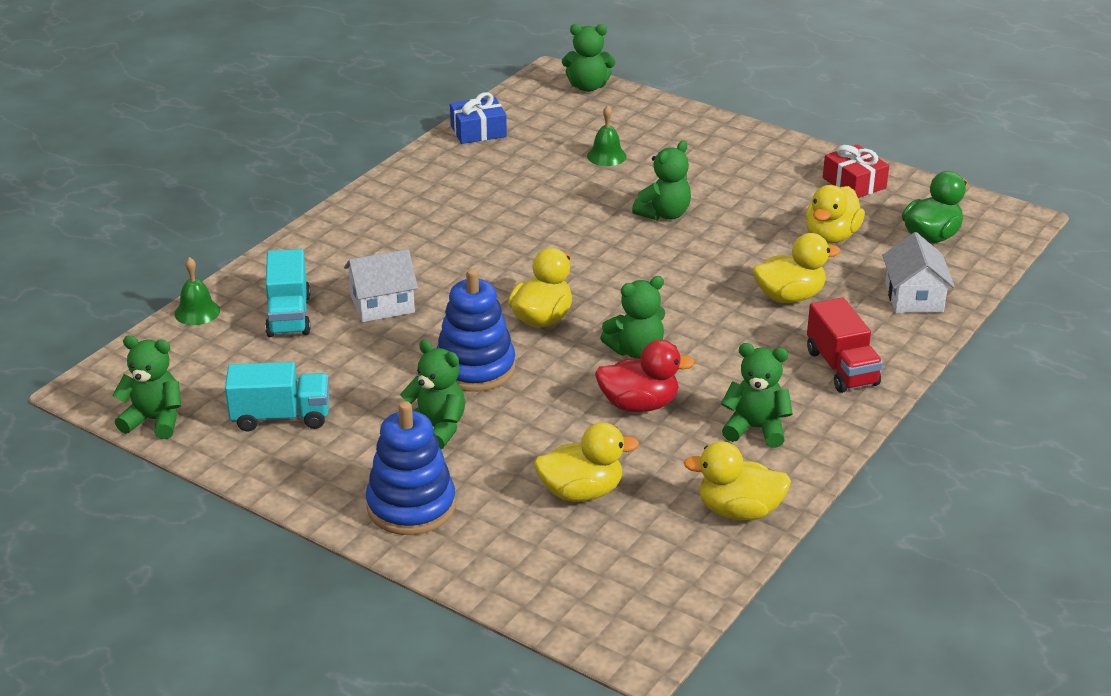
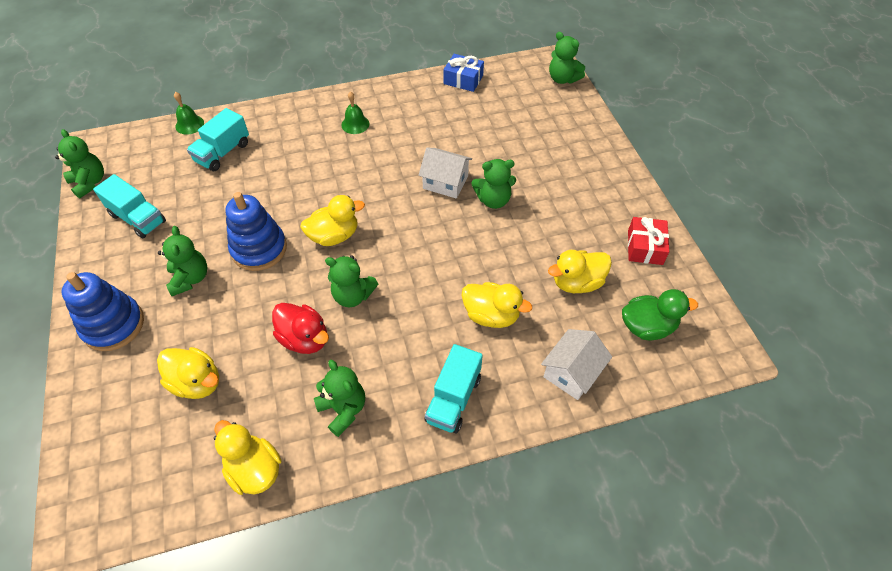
camera: 40 degrees right, 20 degrees up
white house [344,249,418,322] -> white house moved to [419,148,472,199]
green bell [587,105,627,166] -> green bell moved to [341,91,369,134]
red truck [807,297,883,393] -> turquoise truck [424,344,483,433]

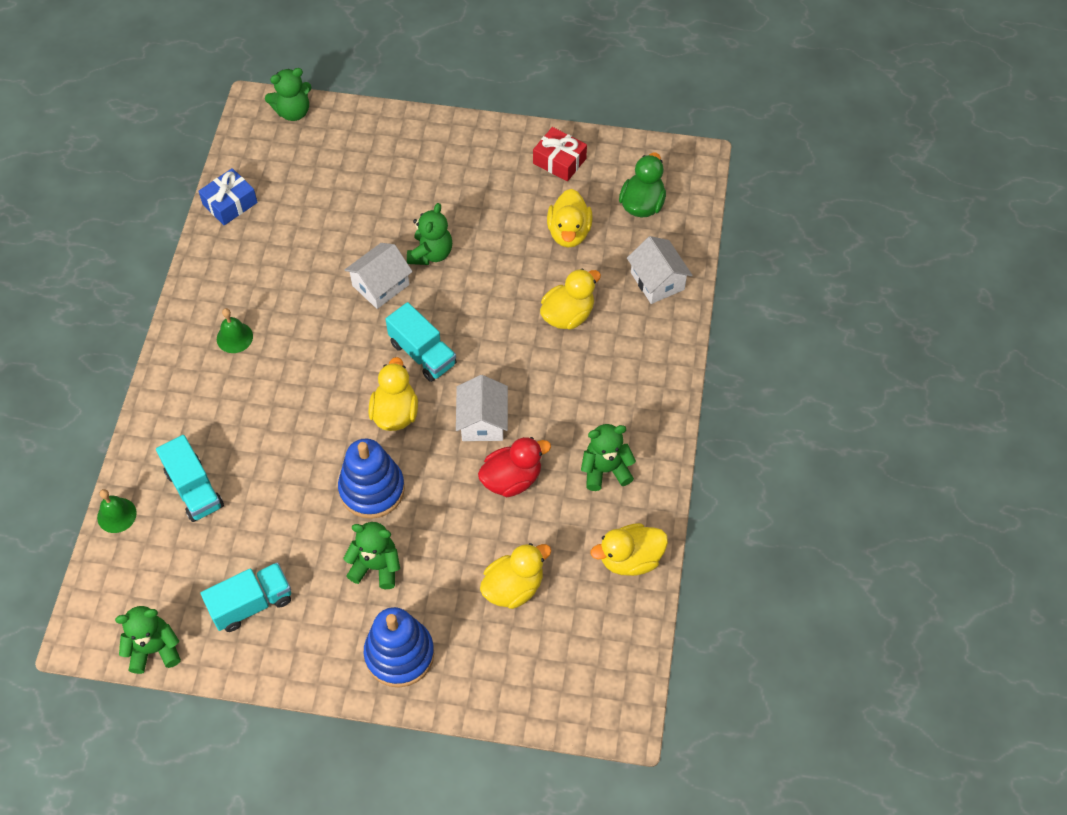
camera: 65 degrees left, 5 degrees up
green teddy bear [325,256,378,307] -> white house [456,375,508,441]
turquoise truck [424,344,483,433] -> turquoise truck moved to [386,302,457,382]

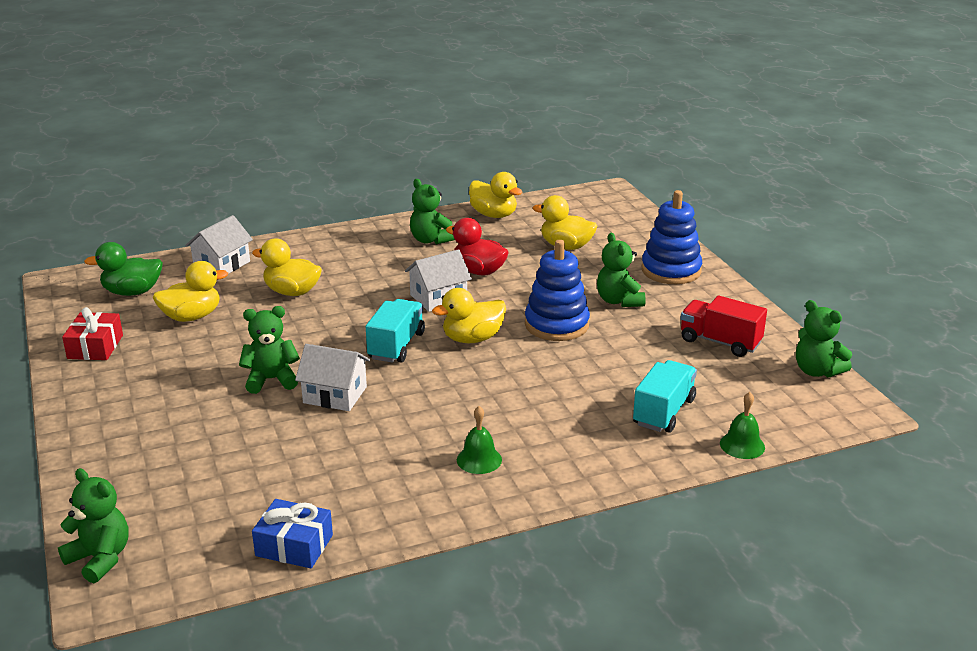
camera: 120 degrees left, 30 degrees down
turquoise truck [201,562,291,632] -> red truck [680,296,767,357]

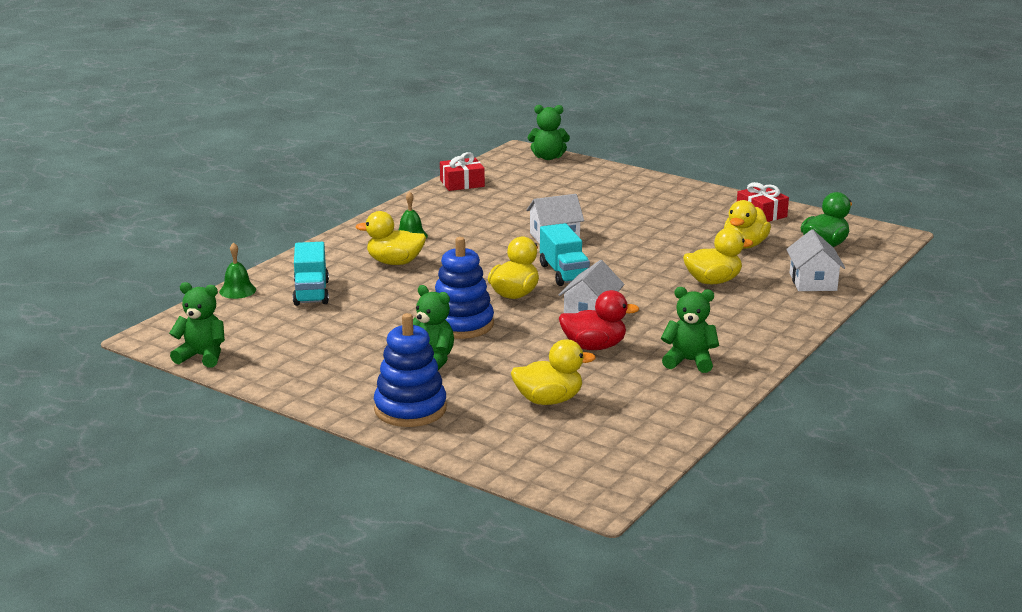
camera: 145 degrees right, 5 degrees down
green teddy bear [239,306,300,394] -> none
blue gift [252,499,333,568] -> red gift [440,152,485,191]
yellow duck [469,172,522,218] -> yellow duck moved to [355,211,426,265]
red truck [680,296,767,357] -> none

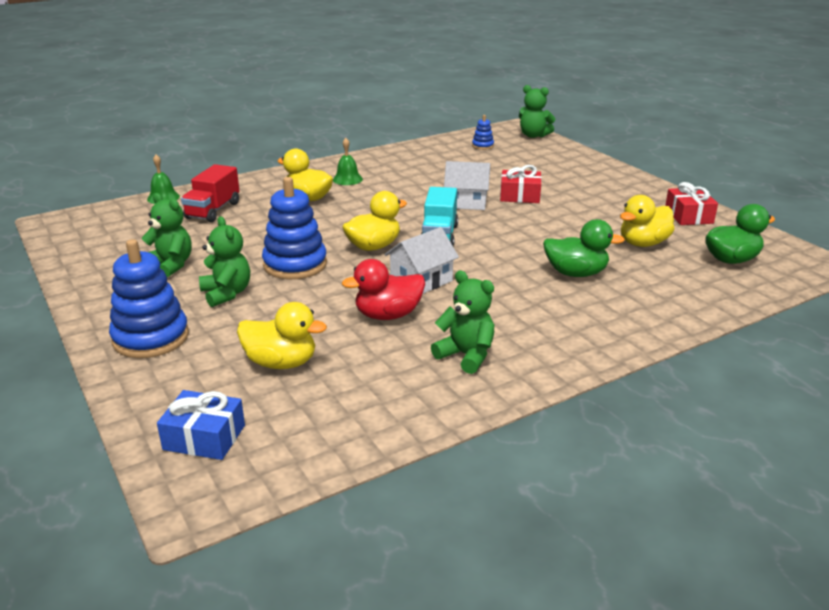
camera: 25 degrees right, 5 degrees up
green teddy bear [169,282,225,368] -> green teddy bear moved to [142,193,192,277]
turquoise truck [293,242,329,306] -> red truck [181,164,240,222]
red gift [440,152,485,191] -> red gift moved to [500,165,542,203]
red duck [559,290,640,350] -> red duck turned 135 degrees clockwise [342,259,425,320]
yellow duck [683,228,753,284] -> green duck [543,219,625,277]
white house [786,229,845,291] -> none
none -> blue gift [157,390,245,460]
none -> blue stacking toy [472,115,494,150]

